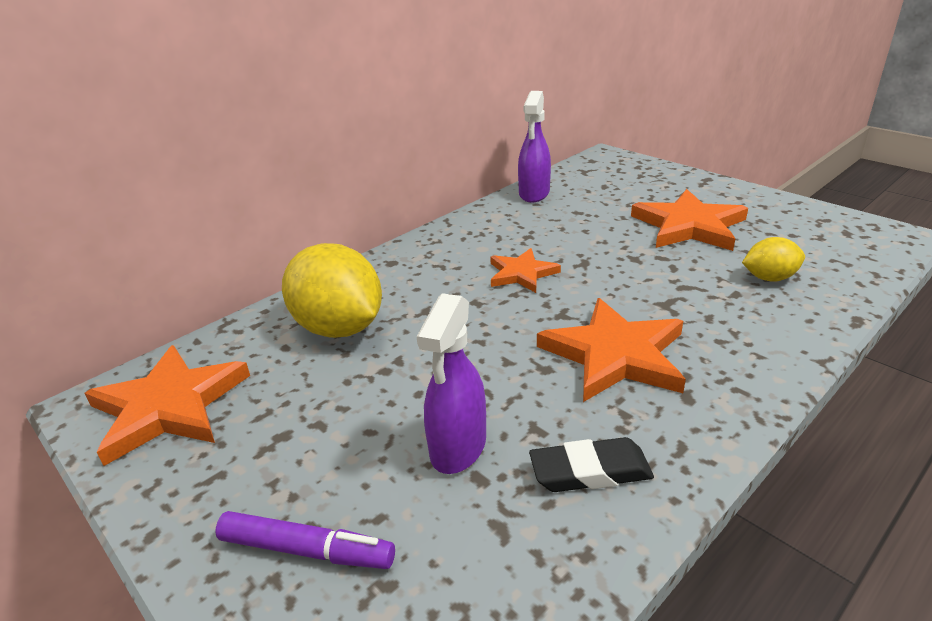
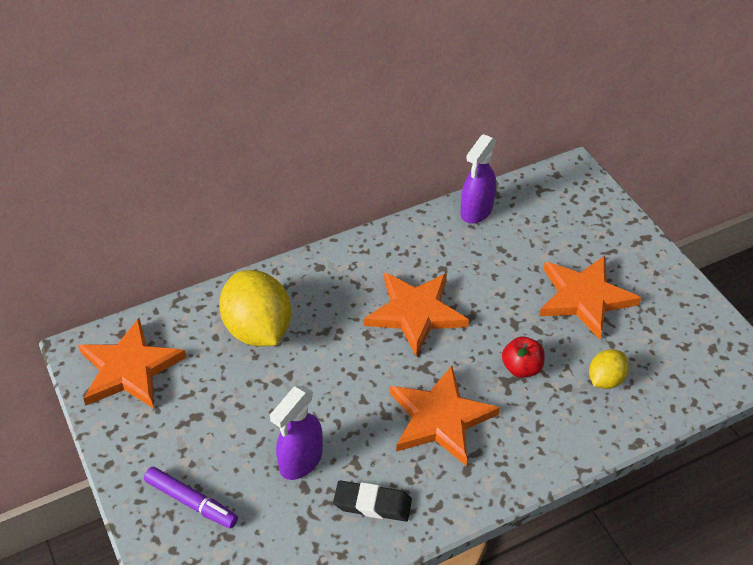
camera: 15 degrees right, 15 degrees up
orange star [490,248,561,293] -> orange star [364,272,469,357], size x1.69
yellow lemon [742,237,805,282] -> yellow lemon turned 60 degrees counterclockwise [589,349,629,389]
none -> red apple [502,336,545,378]

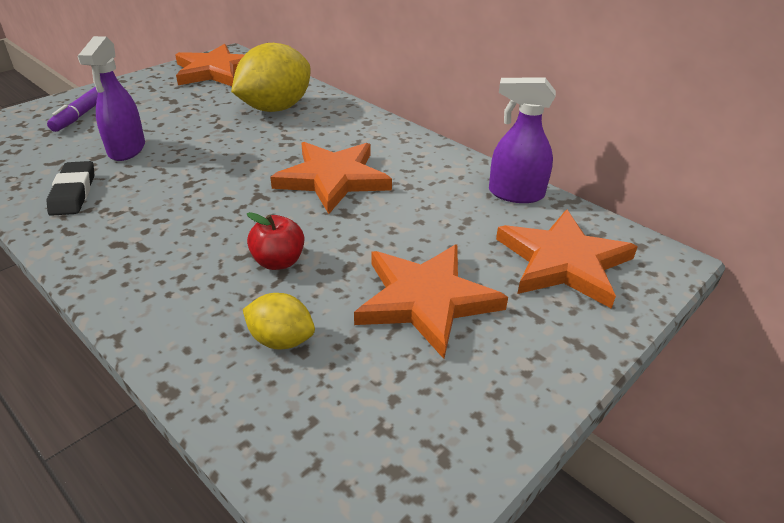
camera: 70 degrees right, 10 degrees down
purple spray bottle [270,386,323,480] -> purple spray bottle turned 105 degrees counterclockwise [77,36,145,161]
orange star [390,365,500,465] -> orange star moved to [496,209,638,309]

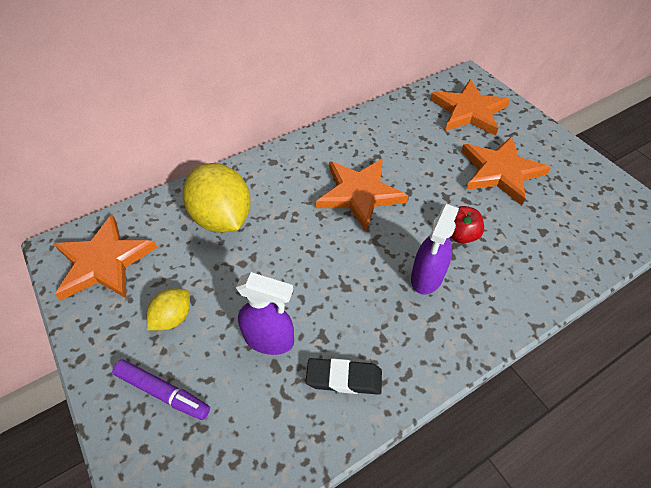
camera: 75 degrees left, 15 degrees up
yellow lemon [243,293,315,350] -> yellow lemon moved to [147,289,190,330]
purple spray bottle [489,78,556,203] -> purple spray bottle moved to [411,204,459,295]

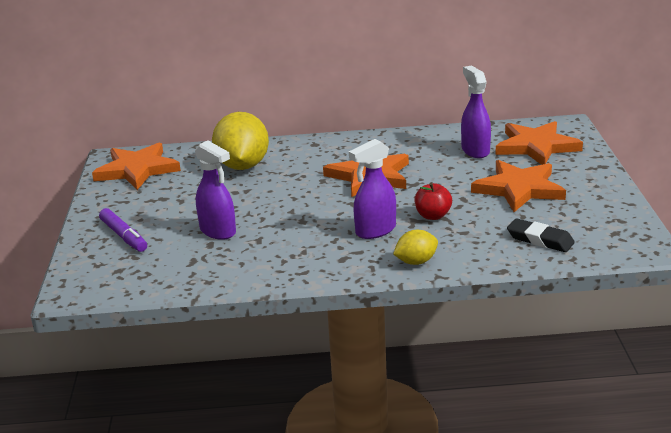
camera: 30 degrees right, 25 degrees down
yellow lemon [147,289,190,330] -> yellow lemon moved to [393,230,438,265]
black eraser [306,358,382,395] -> black eraser moved to [507,219,575,252]
none -> purple spray bottle [461,66,491,158]

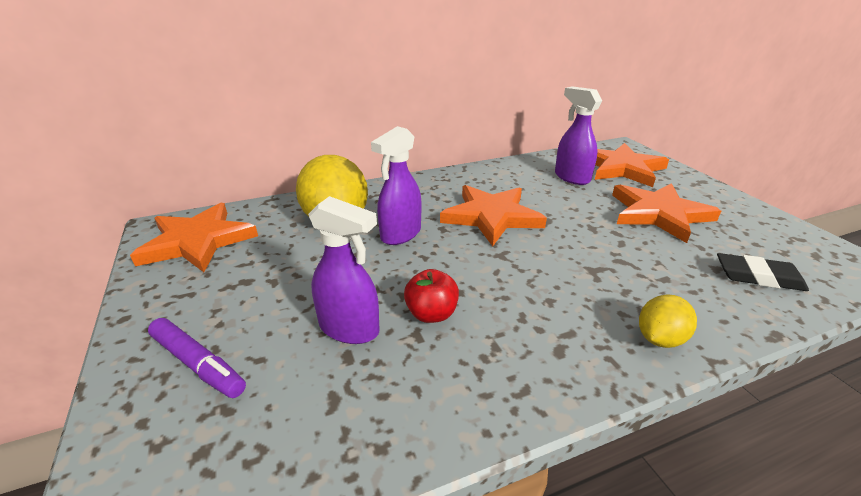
camera: 20 degrees left, 5 degrees up
purple spray bottle [349,139,396,239] -> purple spray bottle moved to [371,126,422,245]
red apple [415,183,452,220] -> red apple moved to [404,269,459,323]

